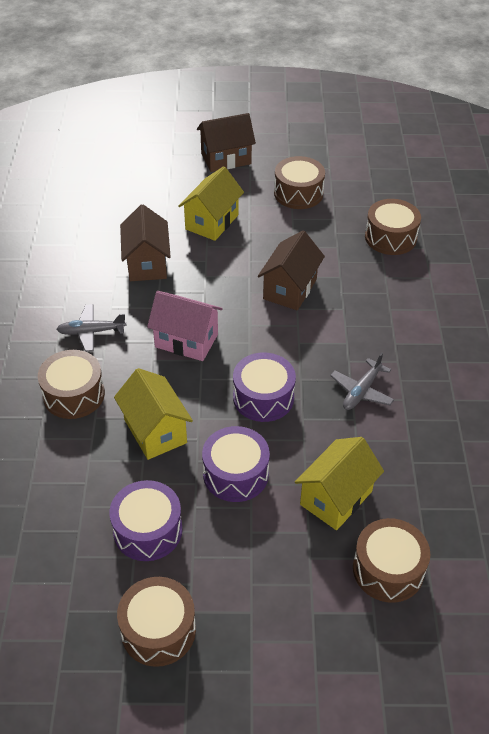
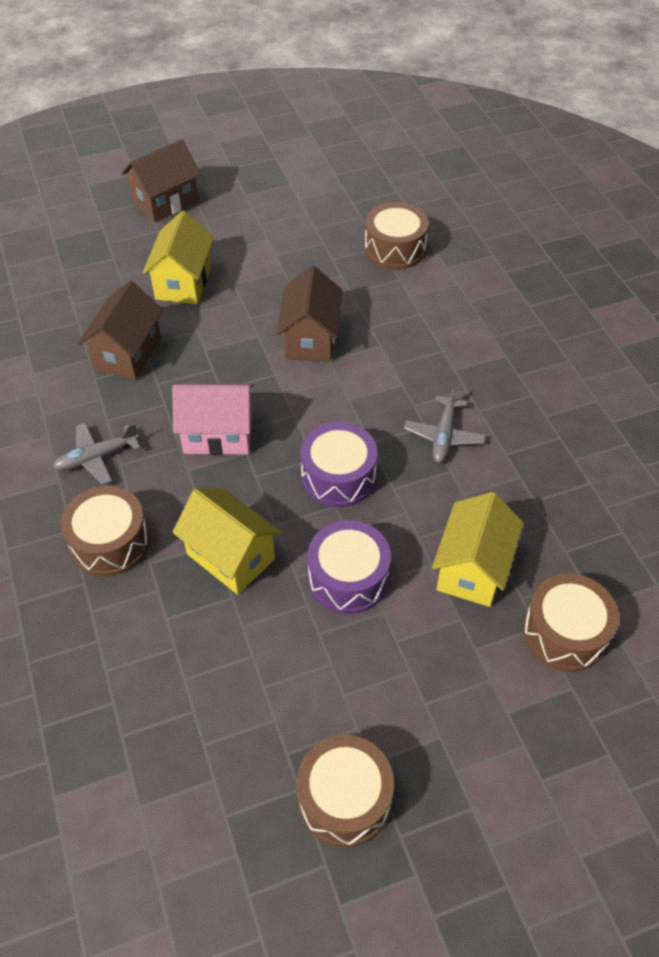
camera: 20 degrees left, 5 degrees up
purple drum [109,480,182,561] -> none
brown house [120,205,171,281] -> brown house turned 45 degrees clockwise [78,281,163,380]
brown drum [274,156,325,209] -> none

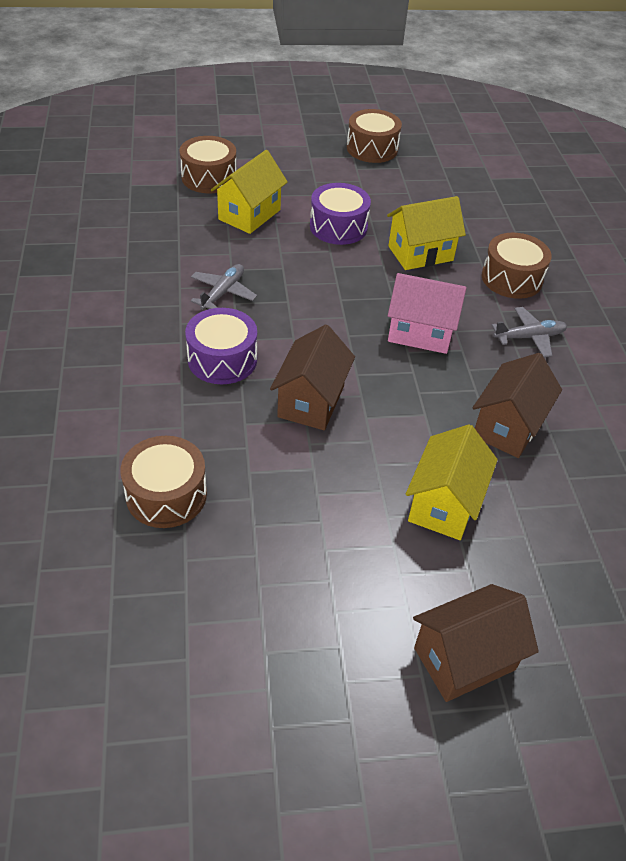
camera: 170 degrees left, 5 degrees down
yellow house [172,488,281,595] -> yellow house turned 75 degrees counterclockwise [387,196,466,270]
purple drum [300,422,377,507] -> purple drum moved to [185,308,257,384]

